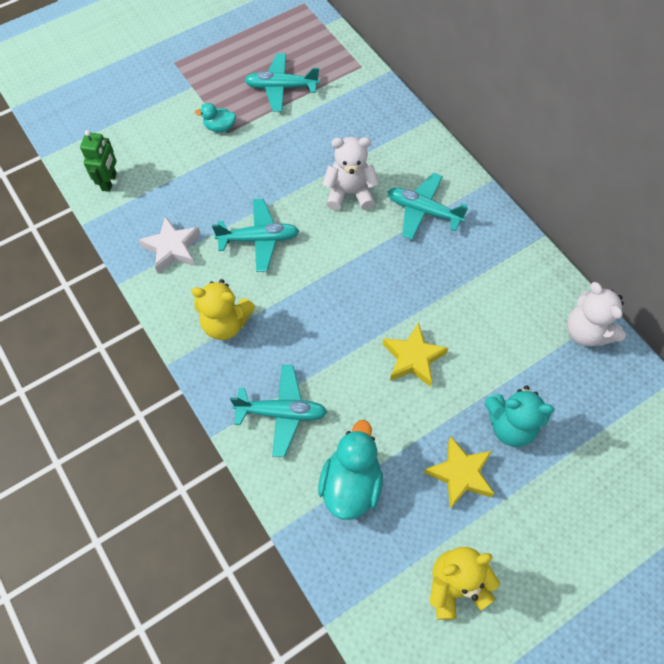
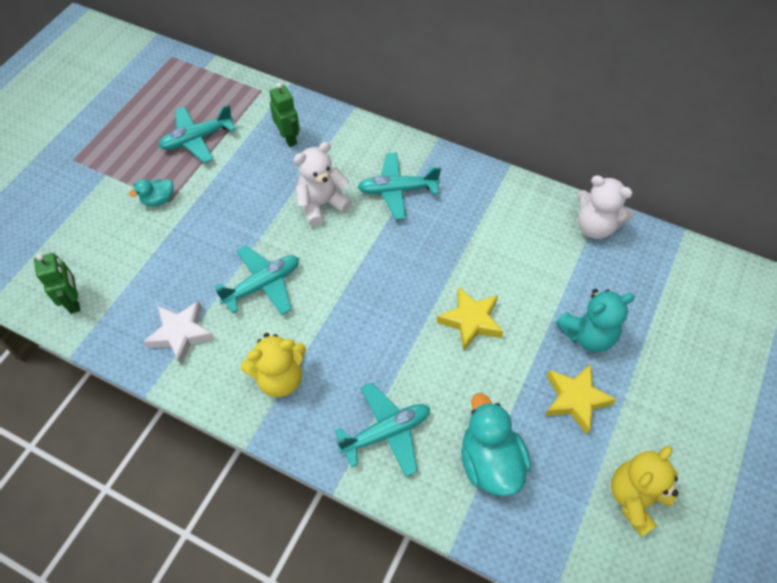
camera: 30 degrees left, 5 degrees down
none -> green robot [269,82,300,147]

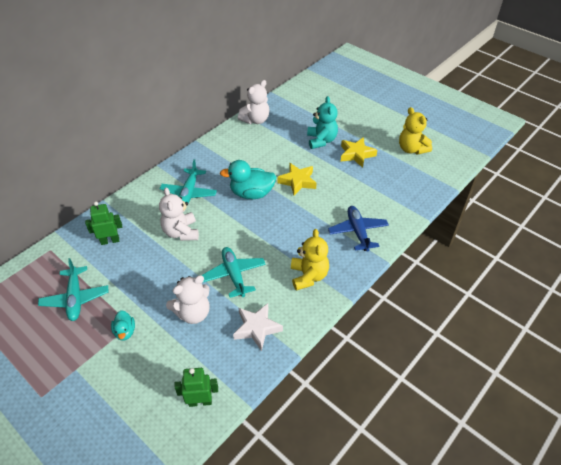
camera: 75 degrees left, 10 degrees down
turquoise plane [334,383,430,477] -> blue plane [328,206,389,252]
turquoise duck [461,393,531,496] -> turquoise duck moved to [220,160,276,199]
none -> white teddy bear [166,275,210,324]

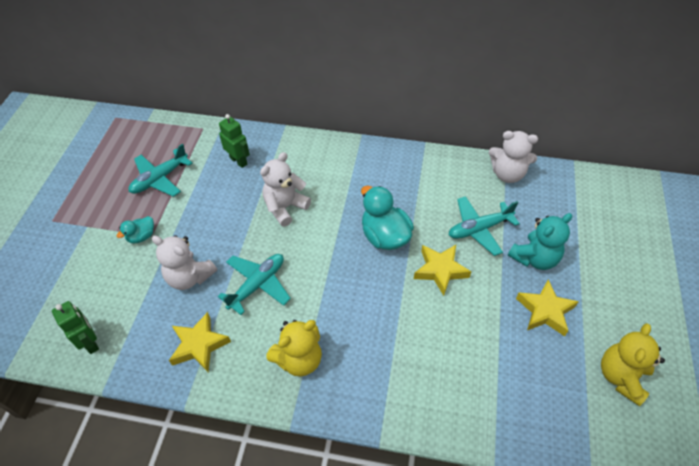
camera: 60 degrees right, 5 degrees up
turquoise plane [160,159,217,203] -> turquoise plane moved to [449,196,520,256]
white star [233,303,283,351] -> yellow star [169,312,231,372]
blue plane [328,206,389,252] -> none

